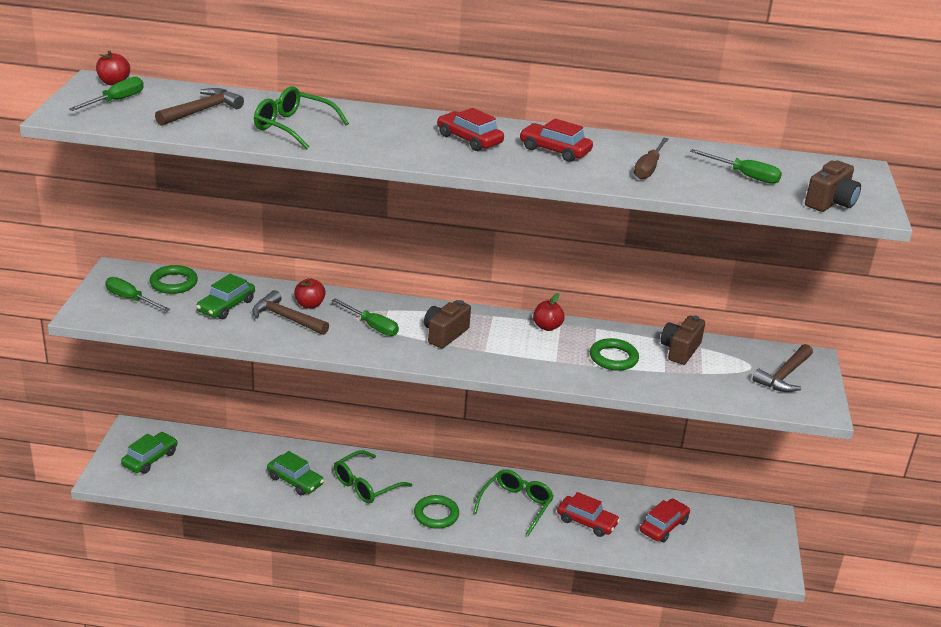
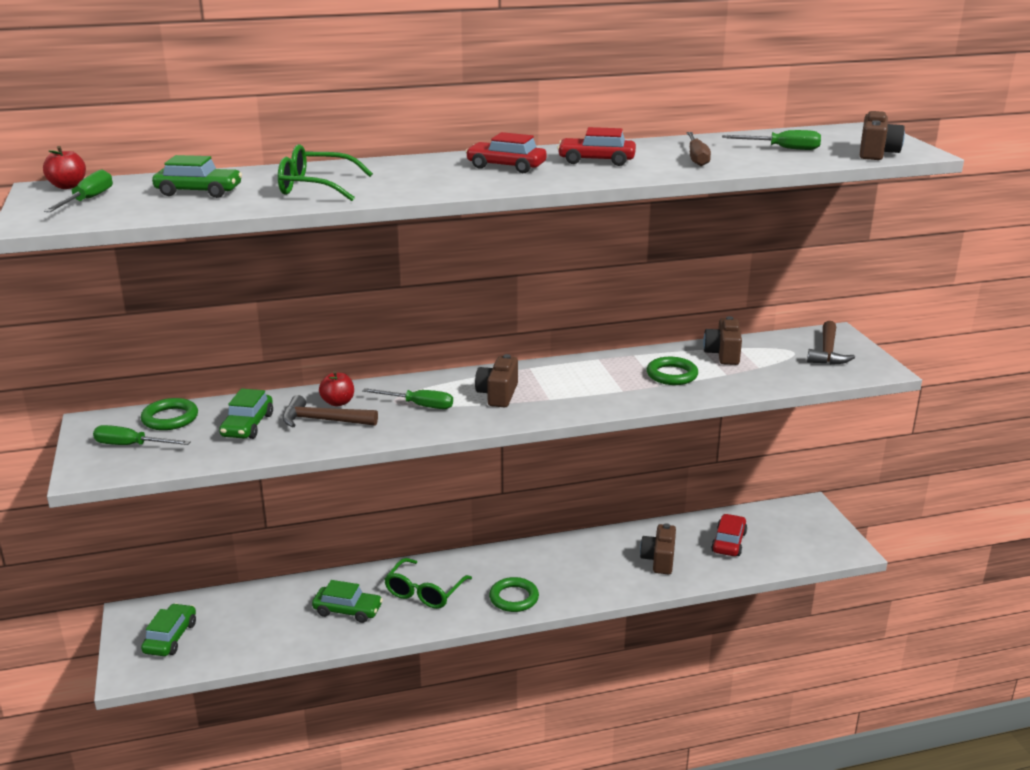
camera: 20 degrees left, 5 degrees down
brown hammer [155,88,244,126] -> green car [152,155,242,198]
green glasses [473,469,554,536] -> none
red apple [533,293,564,331] -> none
red car [557,492,620,537] -> brown camera [640,523,676,575]

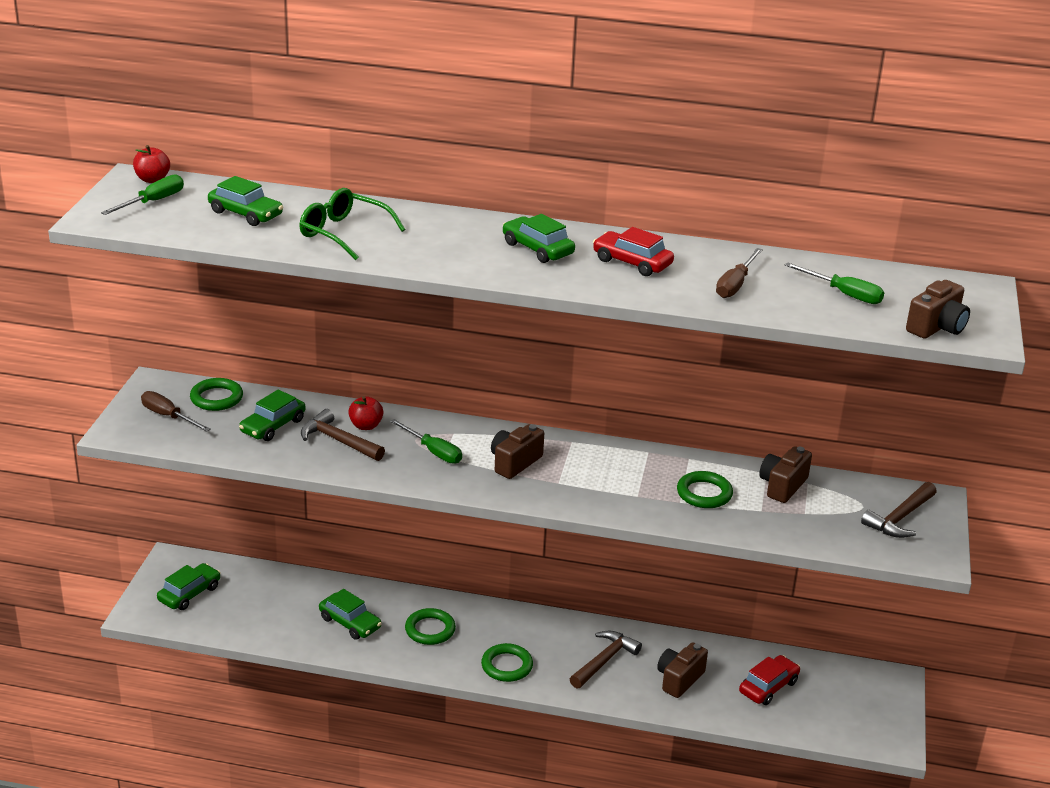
camera: 25 degrees right, 5 degrees up
green screwdriver [93,425,191,445] -> brown screwdriver [141,391,211,432]
green glasses [384,558,472,609] -> green ring [405,608,456,645]
red car [465,132,547,173] -> green car [503,214,575,263]
none -> brown hammer [570,631,642,689]

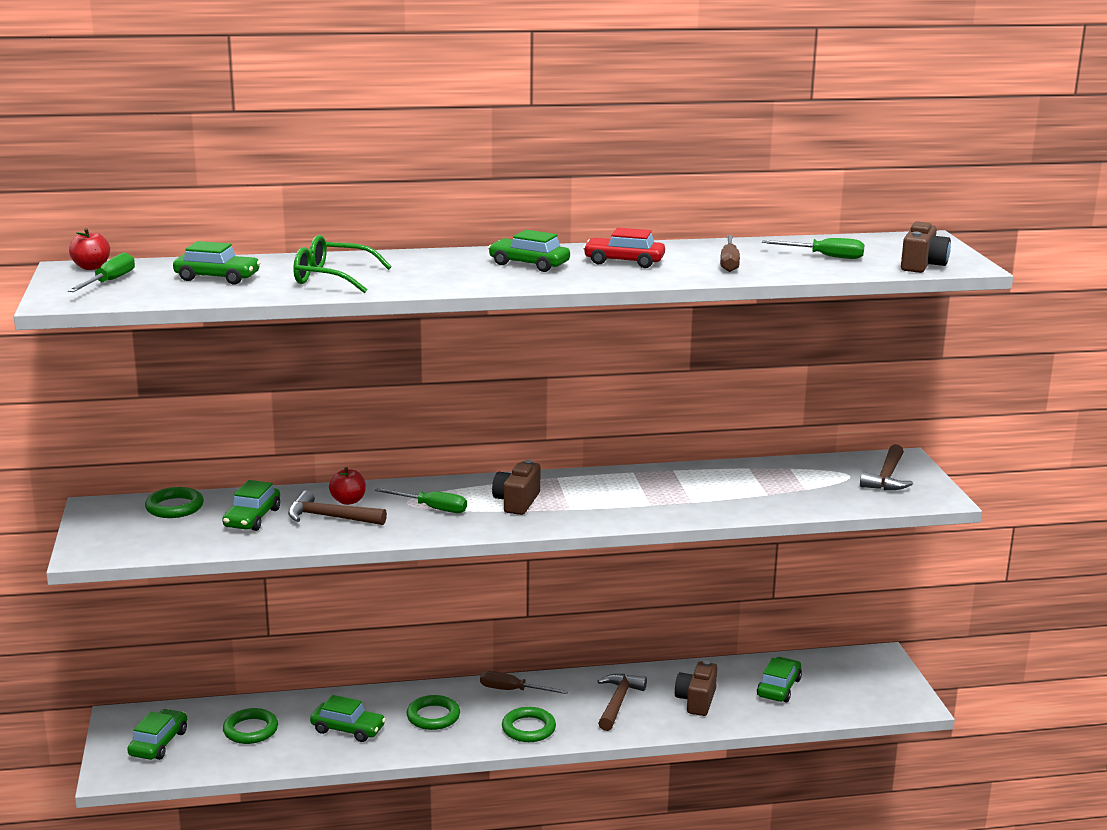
camera: 20 degrees left, 10 degrees down
brown screwdriver [141,391,211,432] -> brown screwdriver moved to [480,671,569,694]
green ring [677,471,733,508] -> green ring moved to [223,708,278,744]
red car [739,655,800,705] -> green car [757,657,802,702]
brown camera [759,446,812,503] -> none

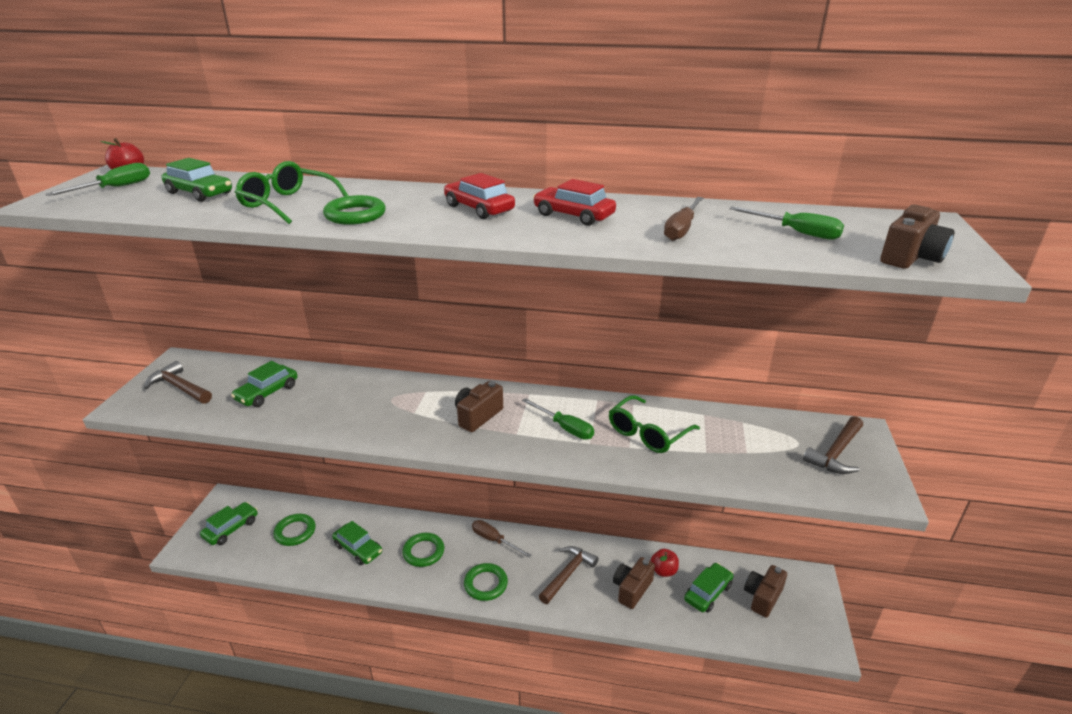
camera: 20 degrees right, 10 degrees up
green ring [145,487,204,518] -> green ring moved to [323,195,386,225]
brown hammer [288,490,387,525] -> brown hammer moved to [144,361,212,404]
red apple [329,467,366,505] -> red apple moved to [651,549,679,577]
green screwdriver [374,488,467,513] -> green screwdriver moved to [522,398,594,440]
green car [488,230,570,272] -> red car [444,173,515,219]
none -> green glasses [609,395,700,453]
none -> brown camera [744,565,787,618]

